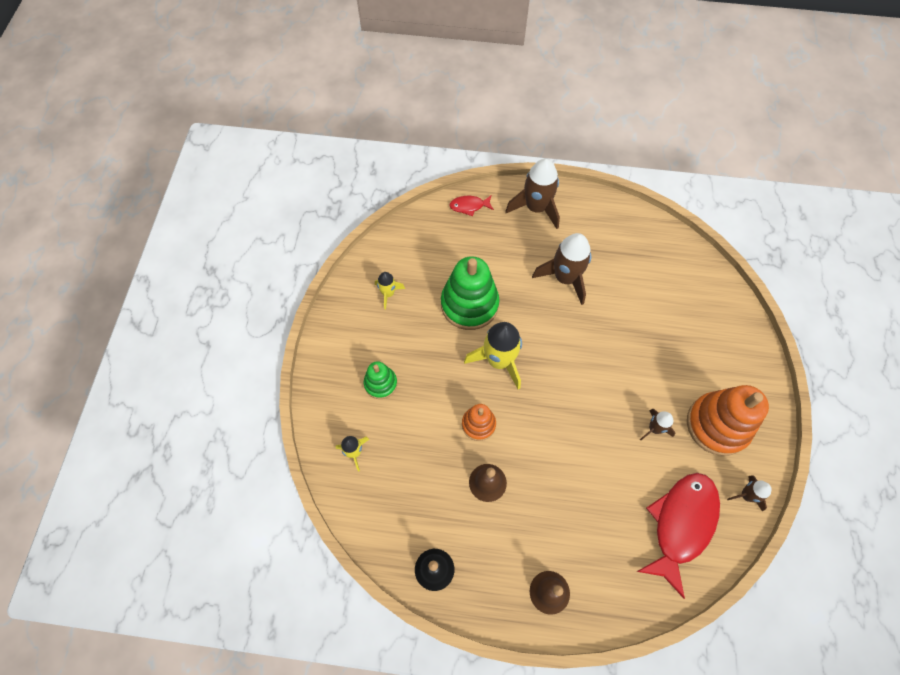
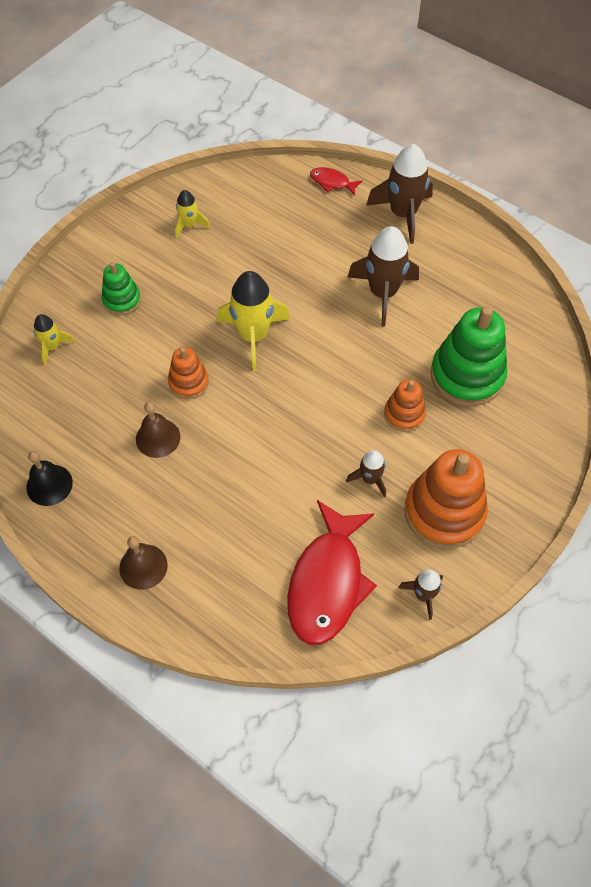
camera: 30 degrees right, 5 degrees down
green stacking toy [441,256,499,330] -> green stacking toy moved to [430,306,507,406]
red fish [636,473,720,599] -> red fish turned 135 degrees clockwise [287,500,377,645]
none -> orange stacking toy [384,379,426,432]

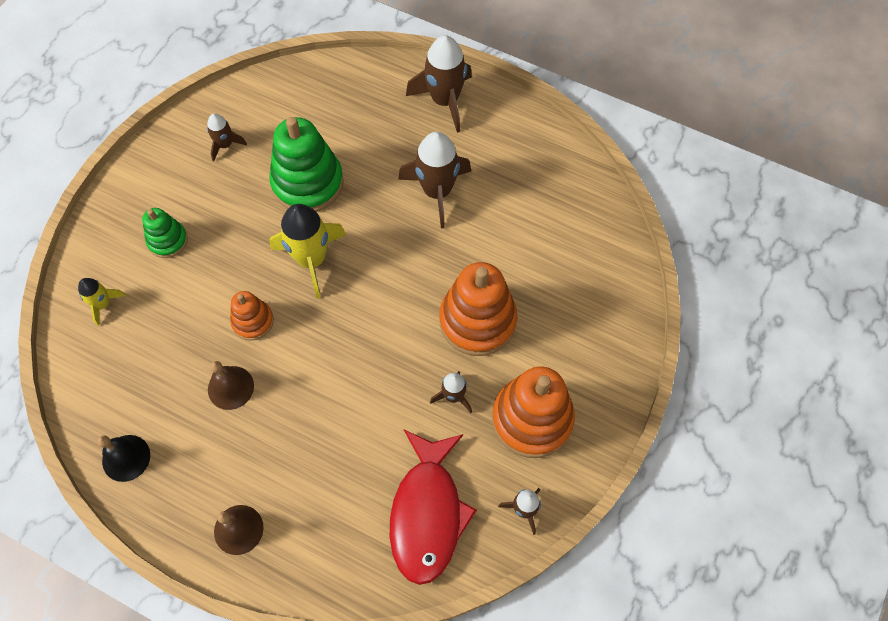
camera: 10 degrees left, 5 degrees up
yellow rocket [175,190,210,238] -> brown rocket [207,114,247,161]
red fish [310,167,363,196] -> none
orange stacking toy [384,379,426,432] -> orange stacking toy [439,262,518,356], size x1.84
green stacking toy [430,306,507,406] -> green stacking toy moved to [269,117,344,212]

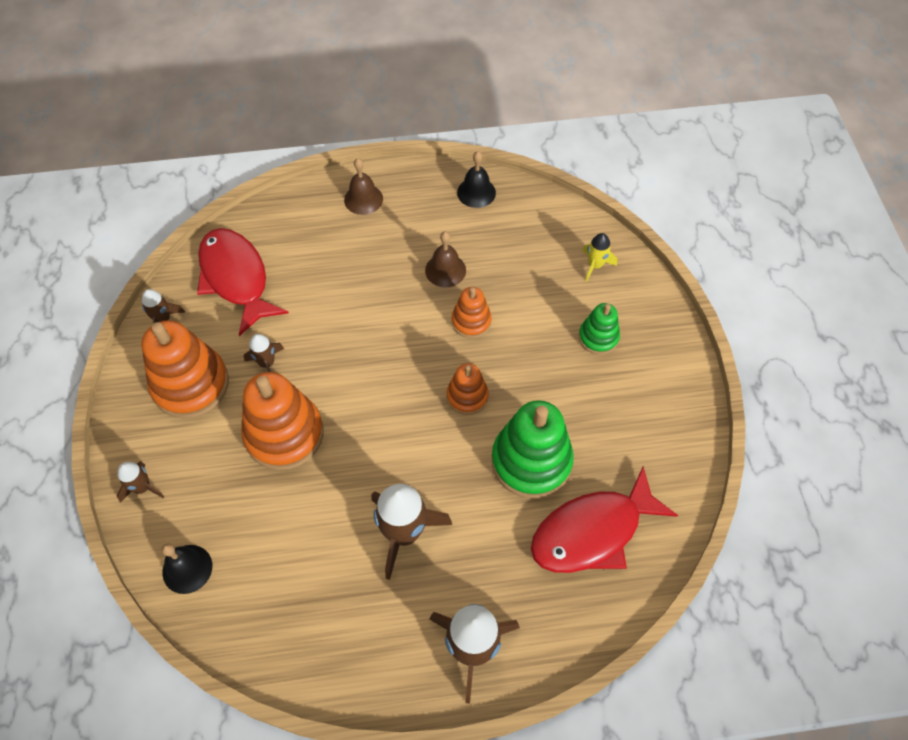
camera: 145 degrees right, 5 degrees down
brown rocket [207,114,247,161] -> brown rocket moved to [117,462,165,503]
yellow rocket [270,204,346,299] -> orange stacking toy [447,363,489,415]
none -> black bell [162,543,212,594]
none -> red fish [531,466,678,573]

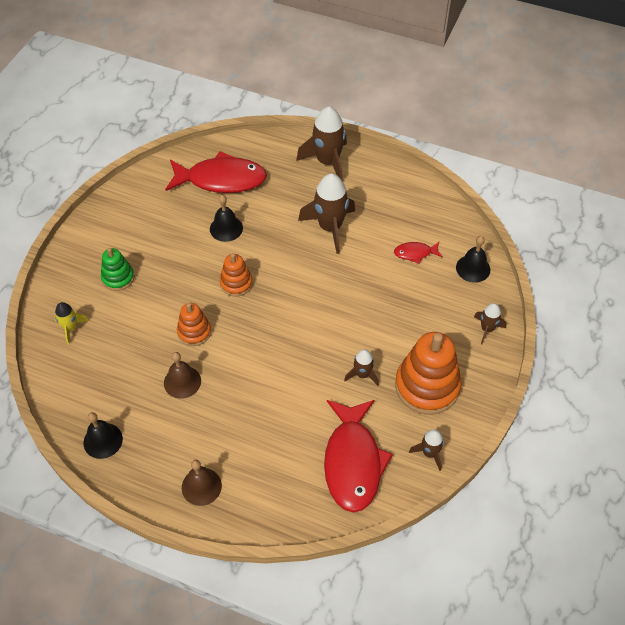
camera: 150 degrees left, 5 degrees down
orange stacking toy [241,372,324,470] -> none
green stacking toy [492,400,574,498] -> black bell [210,195,243,242]
none -> red fish [394,242,442,264]

